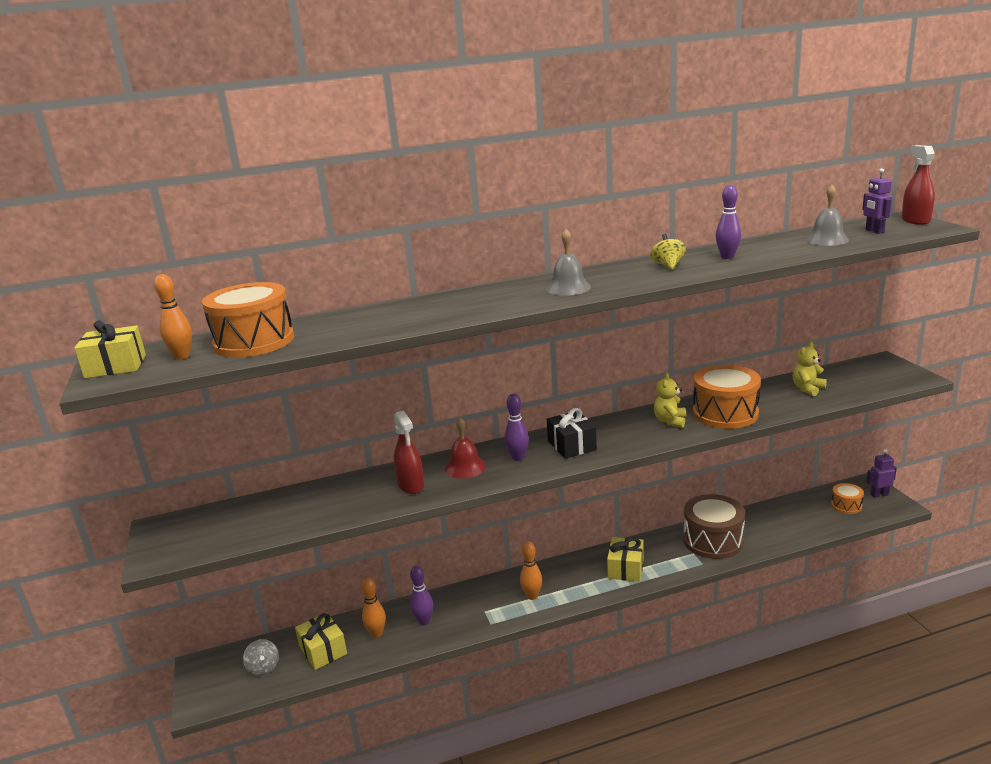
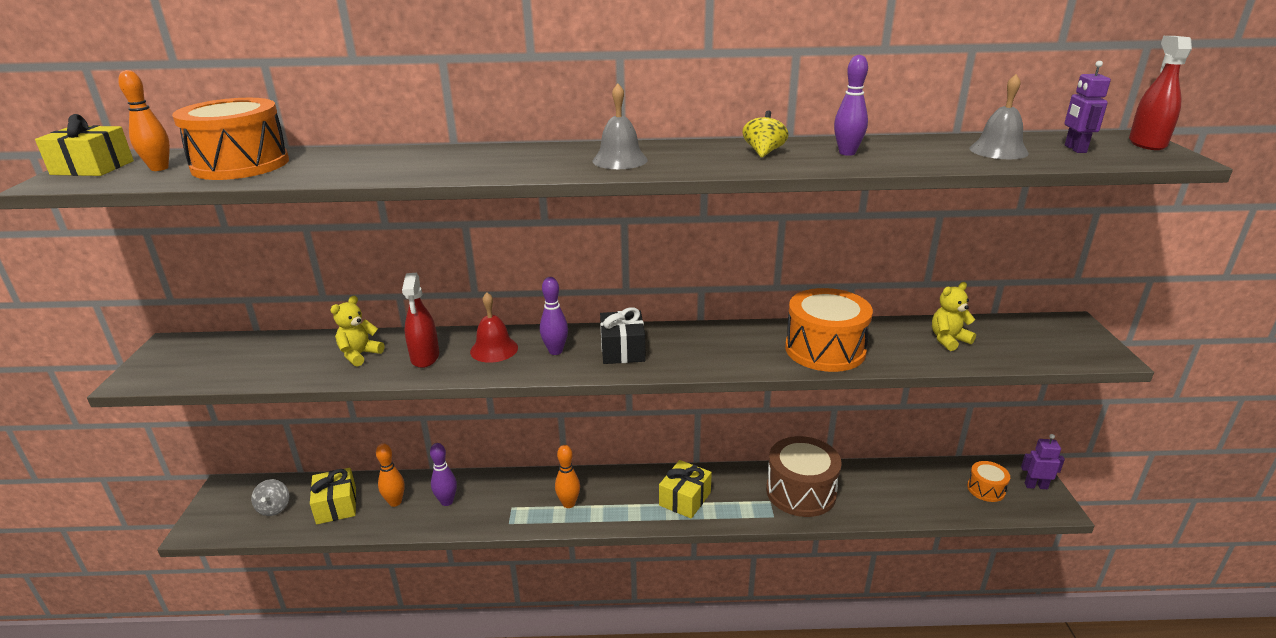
camera: 15 degrees right, 5 degrees up
yellow teddy bear [654,372,686,428] -> yellow teddy bear moved to [330,296,384,367]

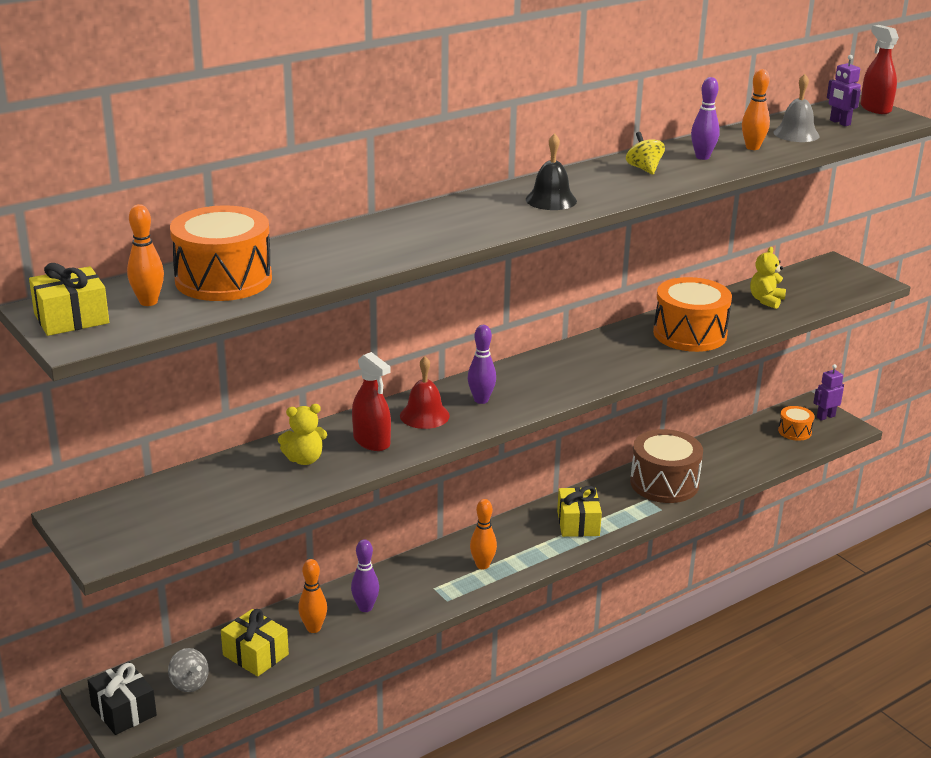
camera: 35 degrees left, 0 degrees up
yellow teddy bear [330,296,384,367] -> yellow teddy bear turned 105 degrees counterclockwise [278,404,327,465]
grey bell [593,83,648,169] -> black bell [526,133,577,210]
black gift [600,307,646,364] -> black gift moved to [87,661,157,735]
none -> orange bowling pin [742,69,770,150]

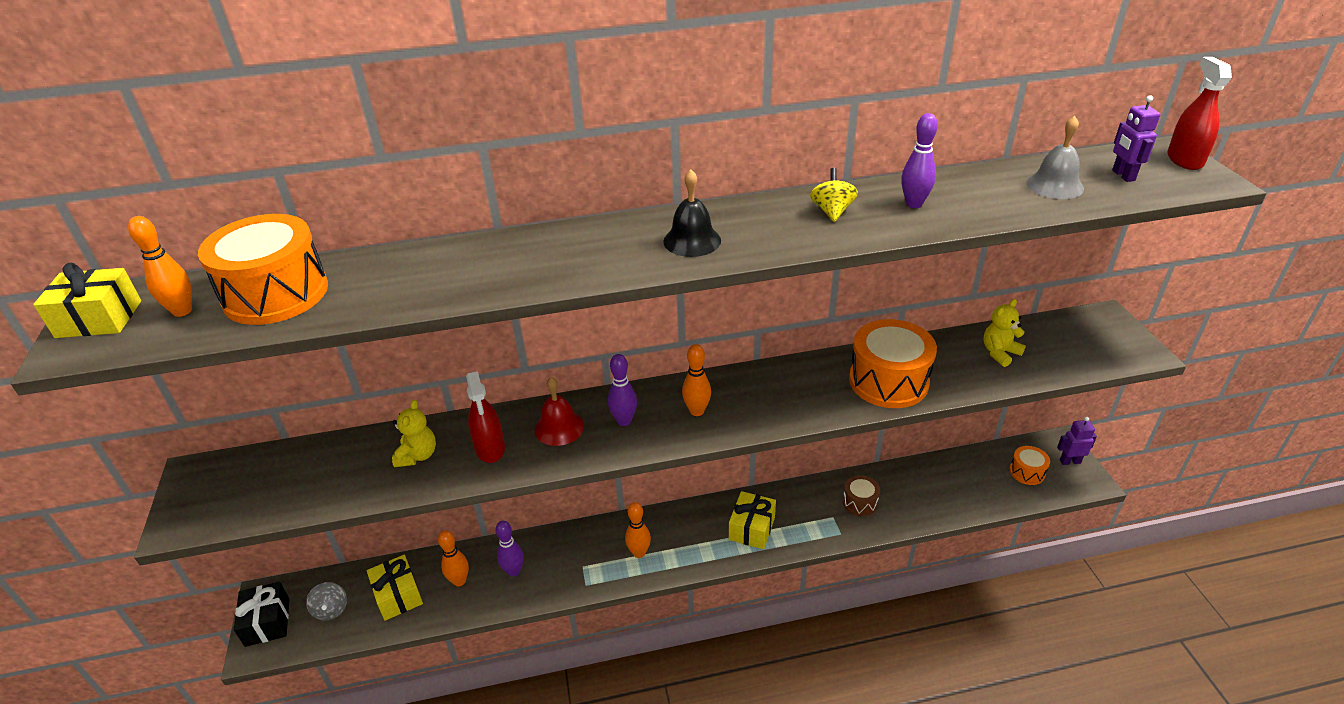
camera: 25 degrees right, 10 degrees up
yellow teddy bear [278,404,327,465] -> yellow teddy bear turned 90 degrees counterclockwise [392,400,436,467]
brown drum [630,429,703,503] -> brown drum [843,475,880,516], size x0.51
orange bowling pin [742,69,770,150] -> orange bowling pin moved to [682,344,711,416]

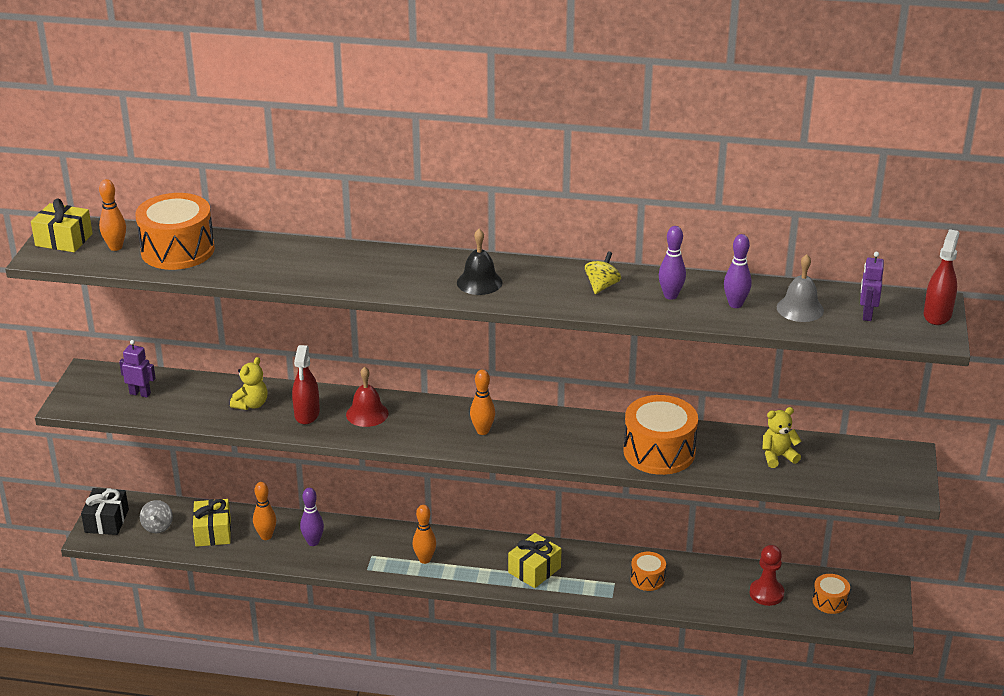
camera: 20 degrees right, 5 degrees down
purple bowling pin [608,354,637,426] -> purple bowling pin moved to [724,234,751,308]
brown drum [843,475,880,516] -> orange drum [631,552,666,591]
purple robot [1057,417,1097,465] -> purple robot moved to [119,340,156,398]
none -> red pawn [750,545,784,606]

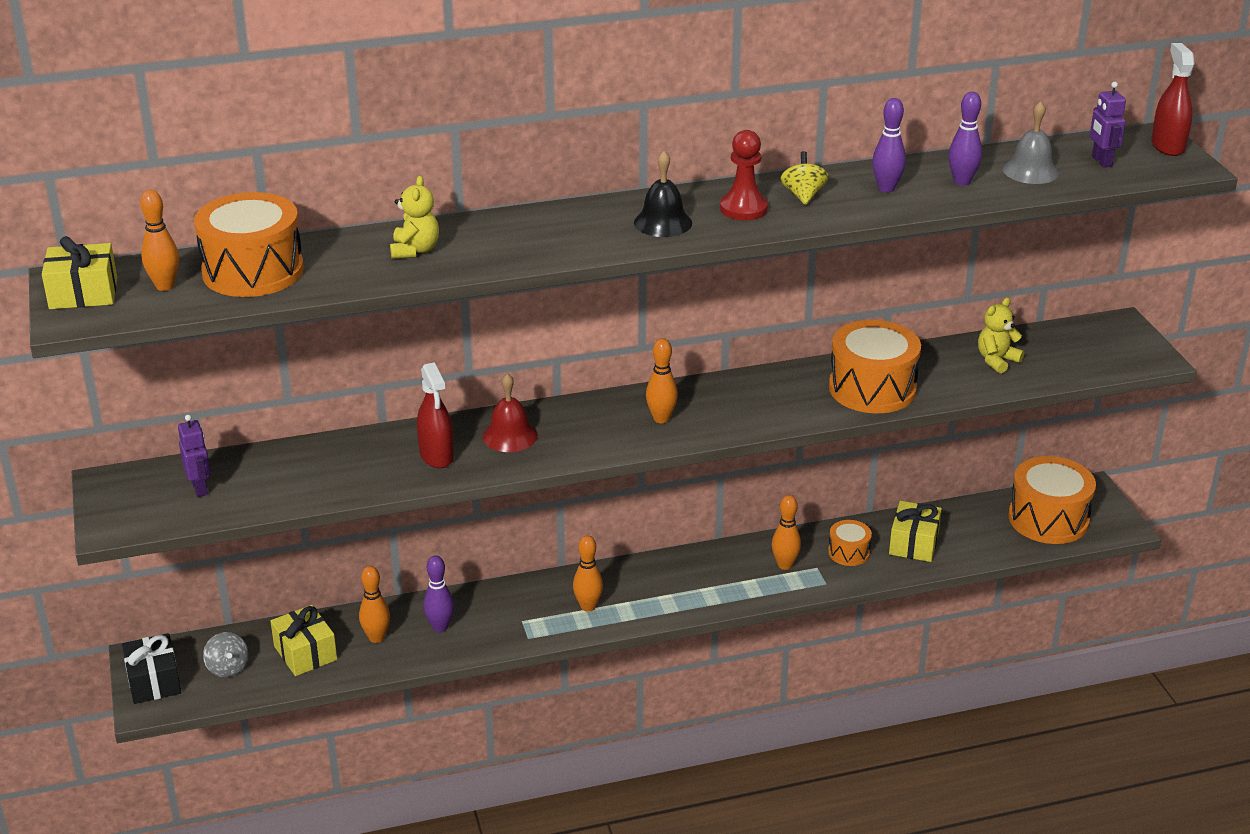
camera: 25 degrees left, 0 degrees up
purple robot [119,340,156,398] -> purple robot turned 75 degrees clockwise [178,414,211,497]
yellow teddy bear [230,357,268,410] -> yellow teddy bear moved to [390,176,439,259]
yellow gift [508,533,561,588] -> yellow gift moved to [889,501,942,562]
red pawn [750,545,784,606] -> red pawn moved to [720,130,768,220]
orange drum [812,574,850,614] -> orange drum [1008,456,1096,544], size x1.96
none -> orange bowling pin [772,495,801,570]

